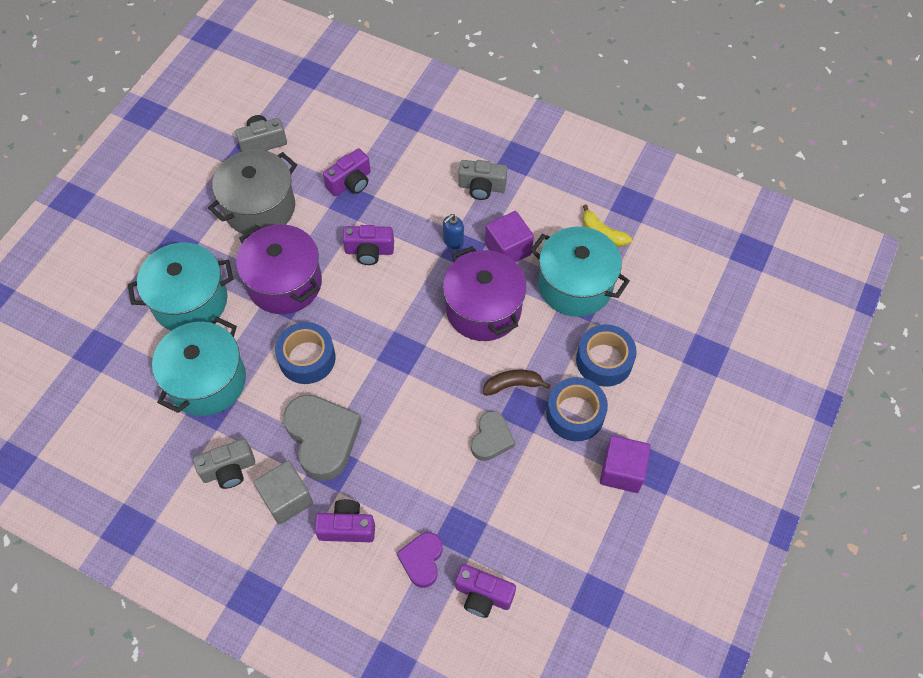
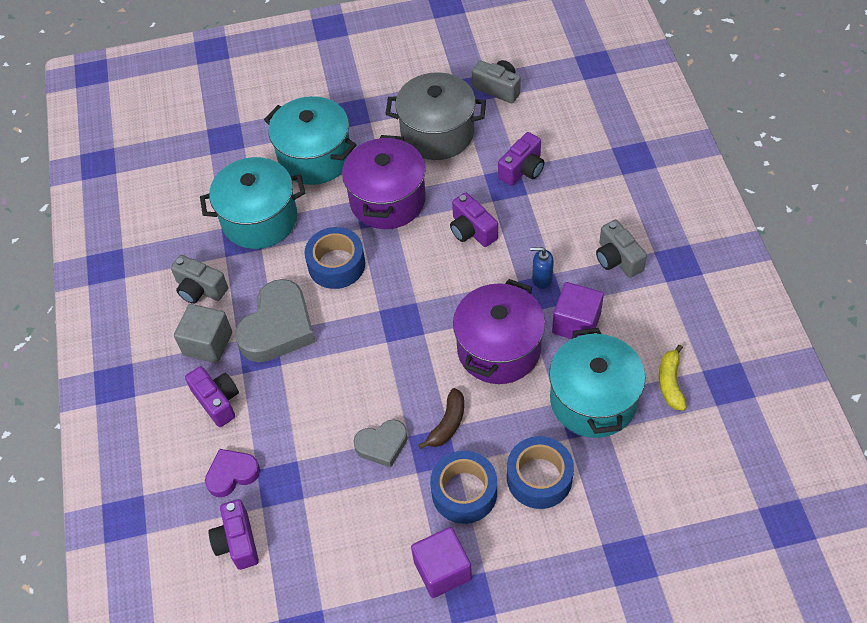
camera: 55 degrees right, 5 degrees down
purple camera [323,148,371,196] -> purple camera turned 60 degrees counterclockwise [498,132,544,186]
brown banana [483,370,550,396] -> brown banana turned 75 degrees clockwise [418,388,464,449]

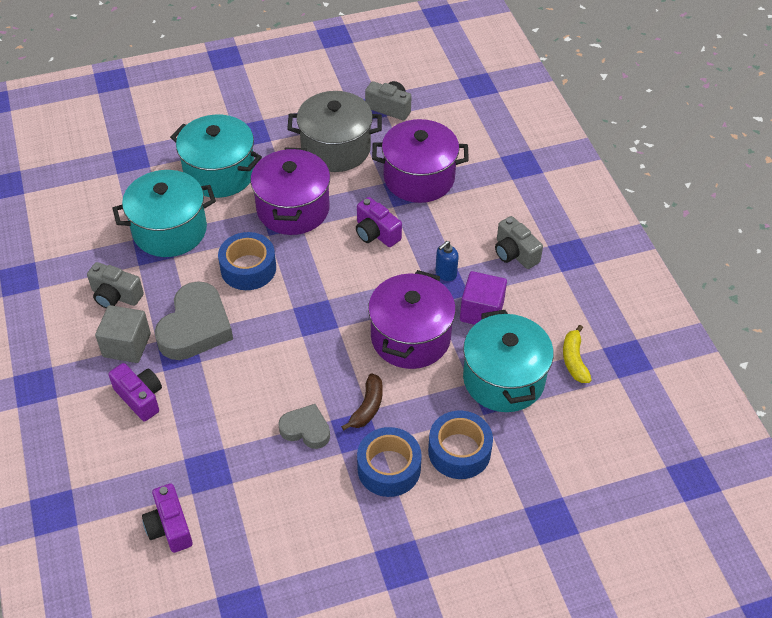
camera: 10 degrees left, 5 degrees down
purple heart [205,449,260,497] -> none
grey heart [354,419,408,468] -> grey heart turned 135 degrees counterclockwise [278,404,330,449]
purple cube [411,527,472,598] -> none
purple camera [498,132,544,186] -> purple pot [372,119,469,203]
blue soap dispenser [530,247,554,289] -> blue soap dispenser turned 45 degrees counterclockwise [435,241,459,281]

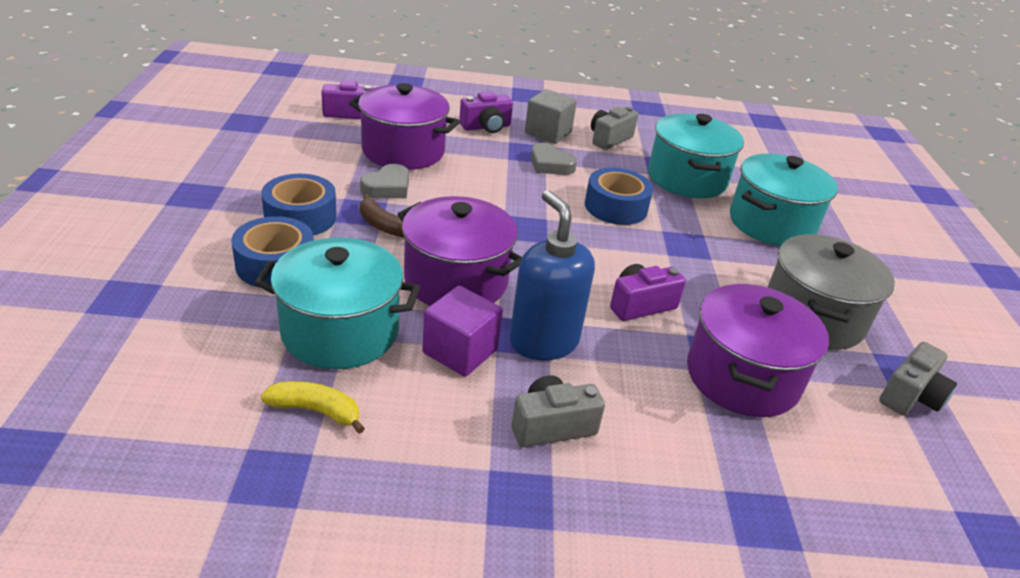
camera: 105 degrees right, 15 degrees down
grey heart [155,281,233,360] -> grey heart [531,143,577,175], size x0.57
purple pot [251,147,330,235] -> purple pot moved to [349,83,460,170]
blue soap dispenser [435,241,459,281] -> blue soap dispenser [510,190,595,361], size x2.11

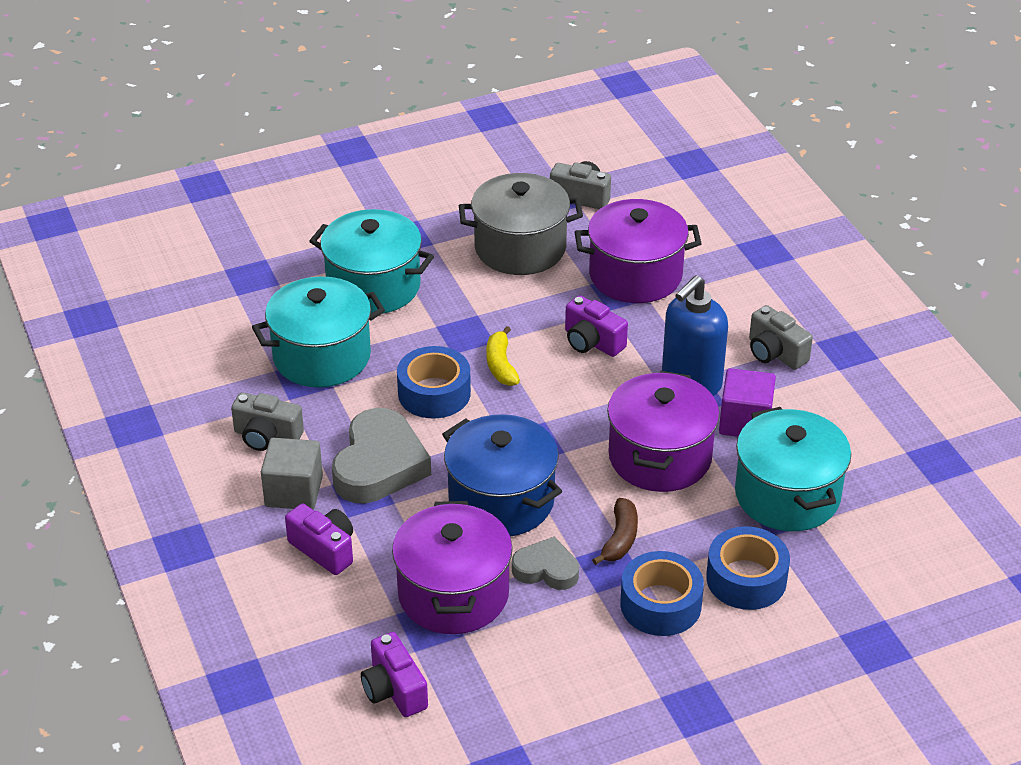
camera: 110 degrees left, 5 degrees up
yellow banana [261,381,365,434] -> yellow banana moved to [486,326,520,386]
grey heart [531,143,577,175] -> grey heart [332,408,431,504], size x1.75
none -> blue pot [442,414,562,537]

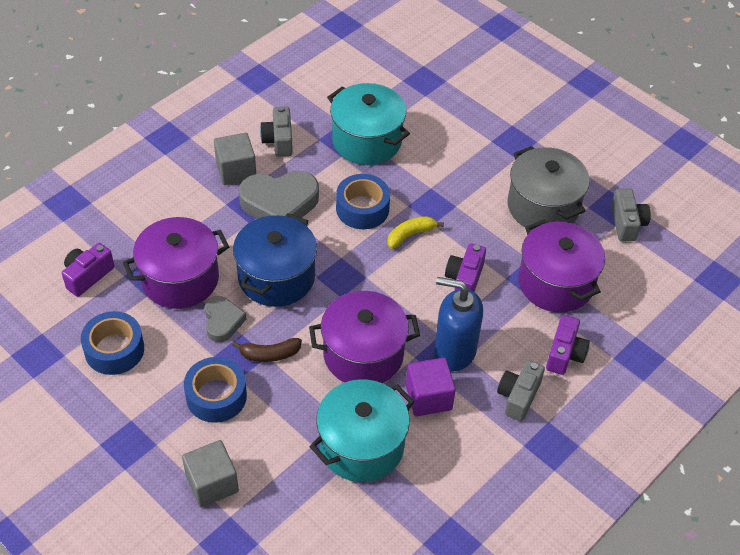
camera: 65 degrees right, 10 degrees up
purple camera [285,504,353,575] -> purple camera moved to [546,315,590,375]
turquoise pot [309,209,434,314] -> none
blue tape [706,526,790,610] -> blue tape moved to [81,311,144,375]
none -> grey cube [182,440,239,507]

